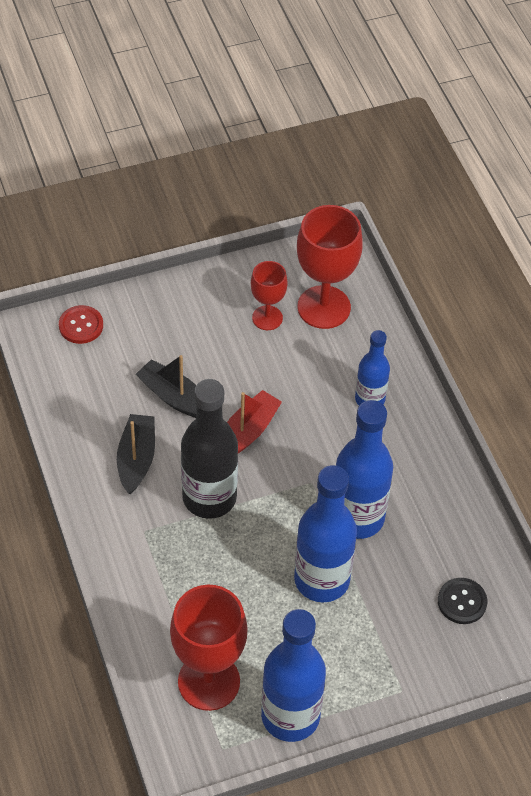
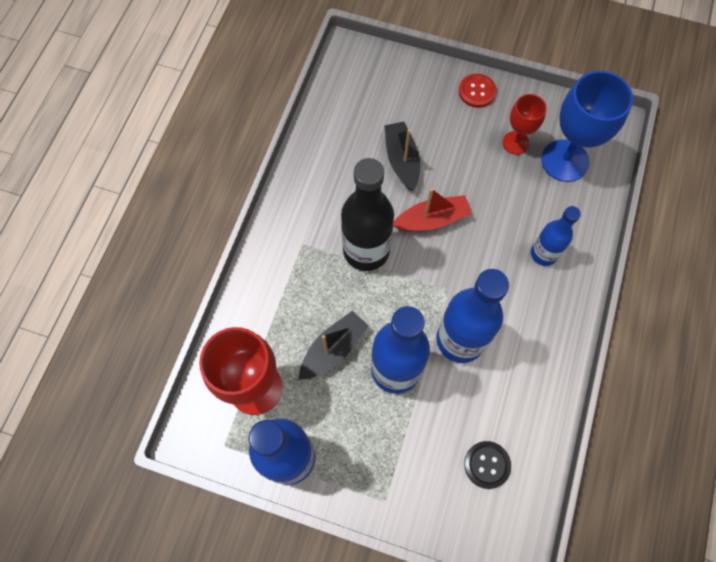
camera: 40 degrees right, 15 degrees up
red button [59,305,103,344] -> red button moved to [459,74,497,108]
black boat [117,414,155,494] -> black boat moved to [299,311,369,380]
red goblet [297,205,363,329] -> blue goblet [541,71,633,182]

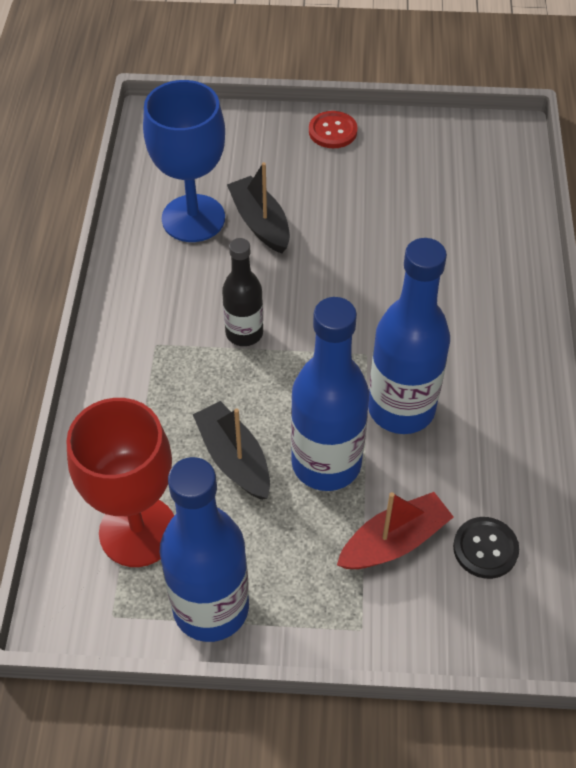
camera: 15 degrees left, 15 degrees down
black boat [299,311,369,380] -> black boat turned 60 degrees counterclockwise [193,401,270,500]
black bottle [341,158,394,271] -> black bottle [222,238,263,346], size x0.59
red boat [393,188,472,231] -> red boat moved to [337,492,454,569]
red goblet [503,94,547,155] -> none
blue bottle [531,206,581,266] -> none
blue goblet [541,71,633,182] -> blue goblet moved to [143,80,225,242]

